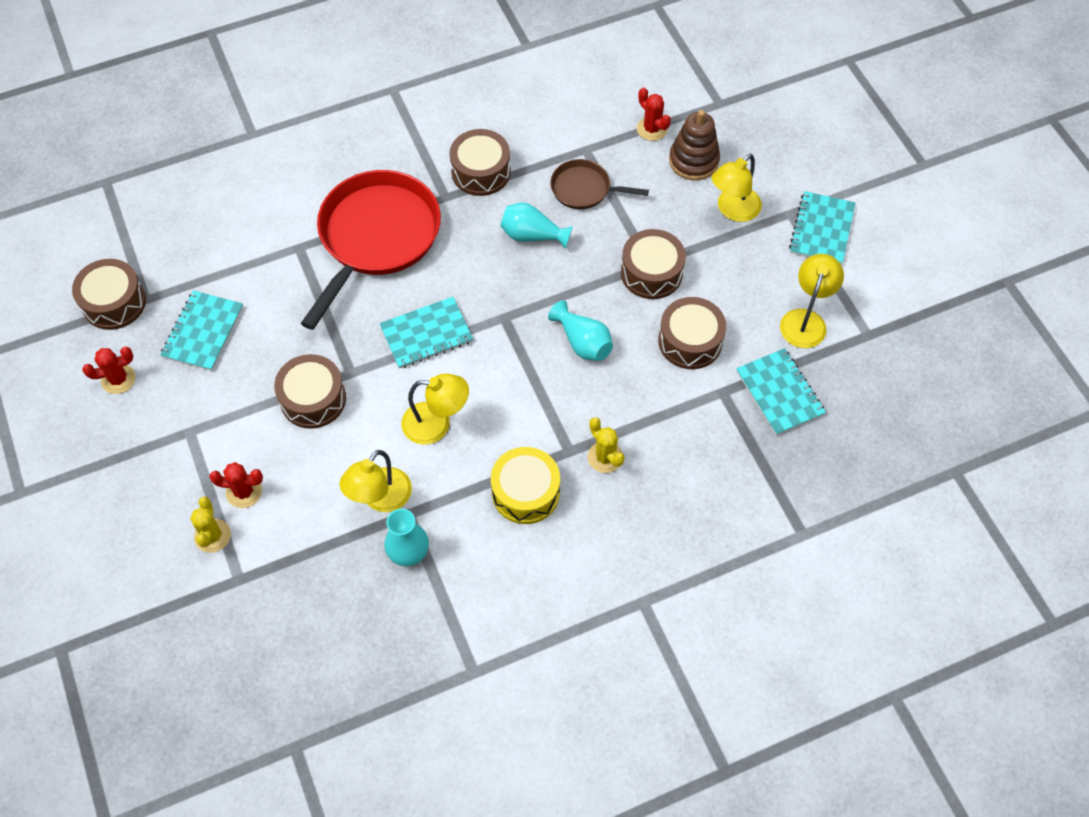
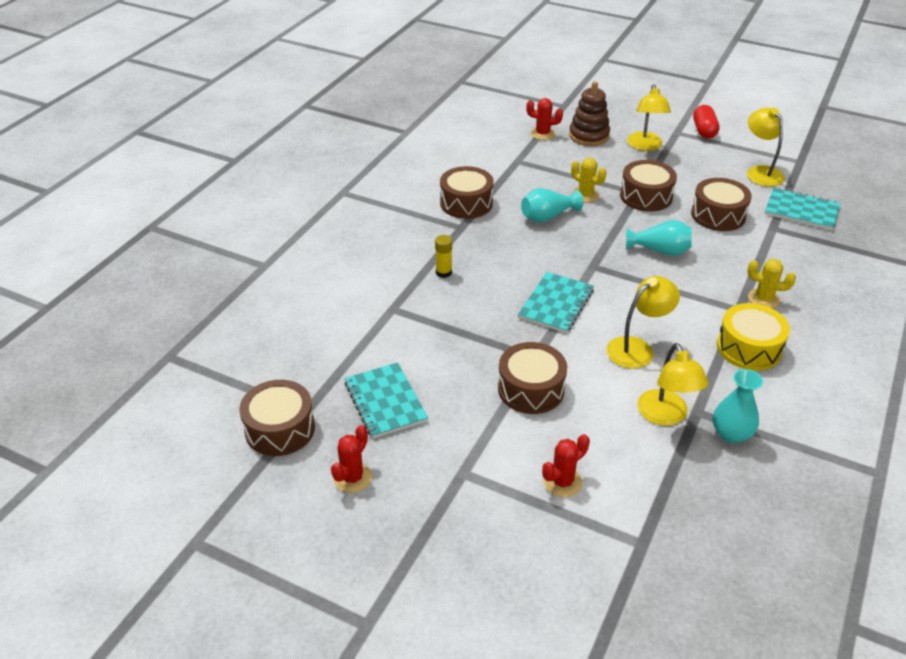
camera: 40 degrees left, 20 degrees down
yellow cactus [190,496,231,553] -> yellow cactus moved to [571,158,607,203]
red pan [301,170,441,330] -> yellow glue stick [435,235,452,278]
brown pan [550,159,649,209] -> none
turquoise notebook [789,191,856,265] -> red capsule [693,105,719,139]

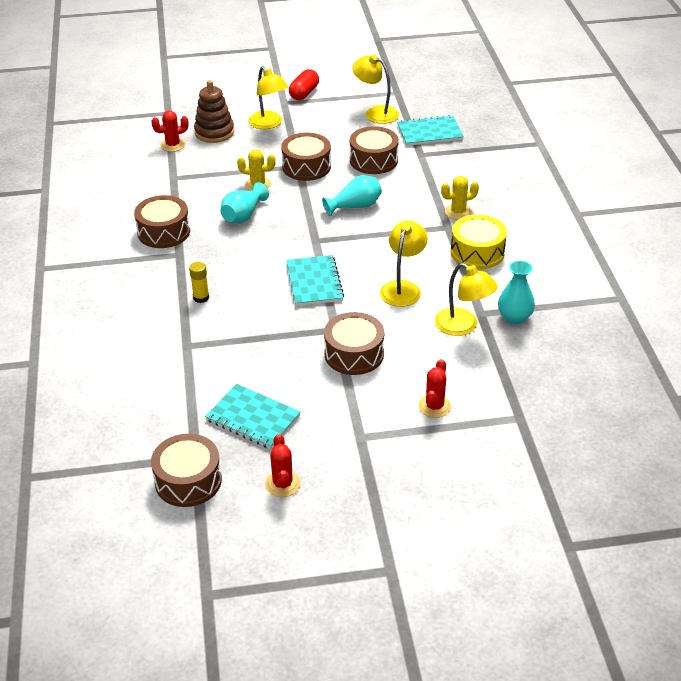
camera: 35 degrees left, 0 degrees up
red capsule [693,105,719,139] -> red capsule turned 60 degrees clockwise [289,69,319,100]

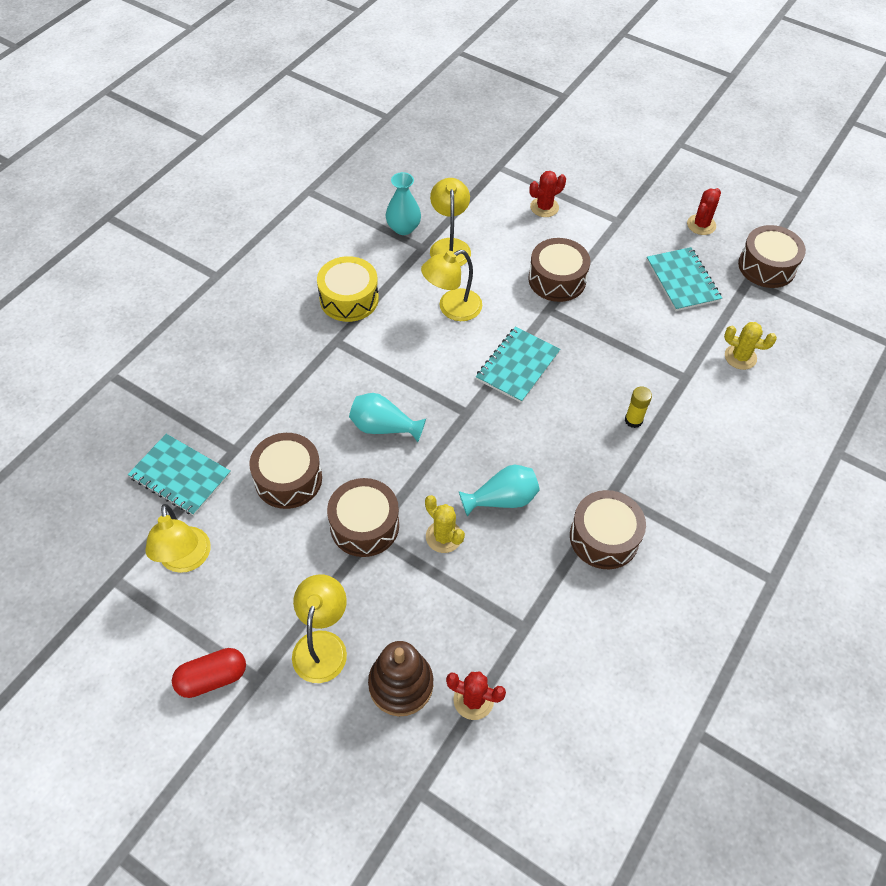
camera: 140 degrees left, 15 degrees up
yellow cactus [441,176,479,220] -> yellow cactus moved to [724,322,777,370]

